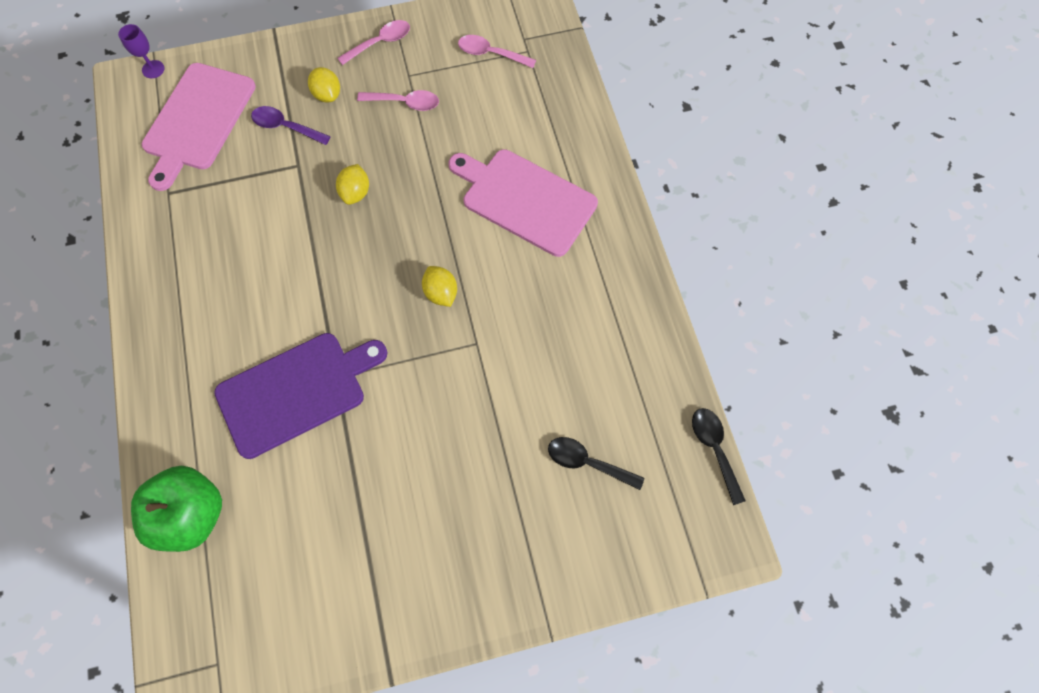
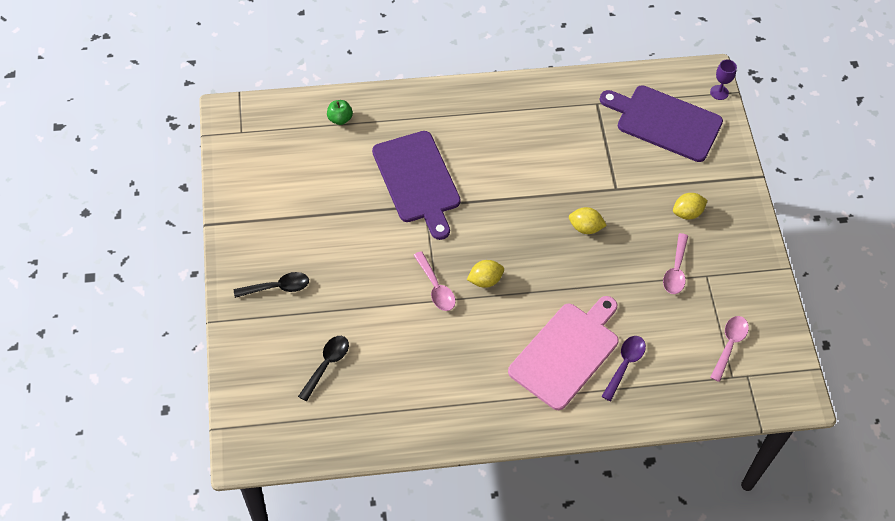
camera: 95 degrees right, 10 degrees down
green apple [131,466,222,552] -> green apple [327,100,353,125], size x0.47
pink cutting board [142,63,256,191] -> purple cutting board [599,85,723,162]
purple spoon [251,106,331,145] -> purple spoon moved to [601,336,646,401]
pink spoon [338,20,410,65] -> pink spoon moved to [414,251,456,311]
black spoon [692,408,746,505] -> black spoon moved to [234,272,309,298]

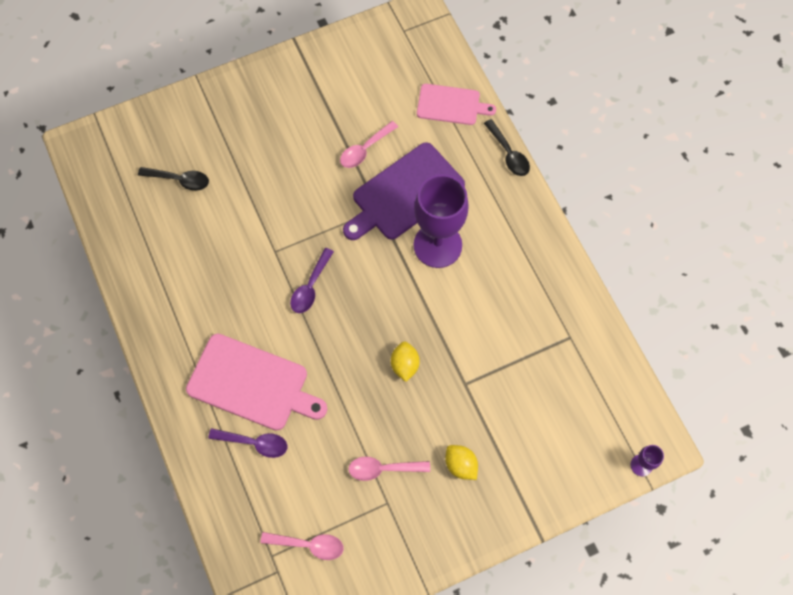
camera: 75 degrees right, 10 degrees up
black spoon [234,272,309,298] -> black spoon moved to [484,119,530,176]
green apple [327,100,353,125] -> pink cutting board [417,84,496,125]
pink spoon [414,251,456,311] -> pink spoon moved to [340,121,398,168]
yellow lemon [467,260,504,288] -> purple spoon [290,248,334,313]
purple cutting board [599,85,723,162] -> none
none -> purple goblet [414,174,469,268]

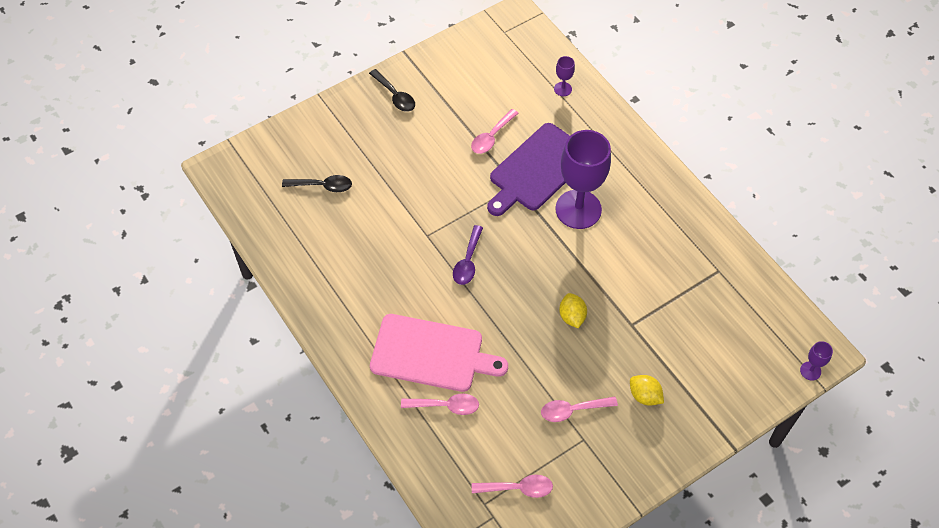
camera: 10 degrees left, 10 degrees down
purple spoon [208,428,288,458] -> pink spoon [401,394,479,415]
pink cutting board [417,84,496,125] -> purple goblet [554,56,575,96]
black spoon [484,119,530,176] -> black spoon moved to [369,69,415,112]

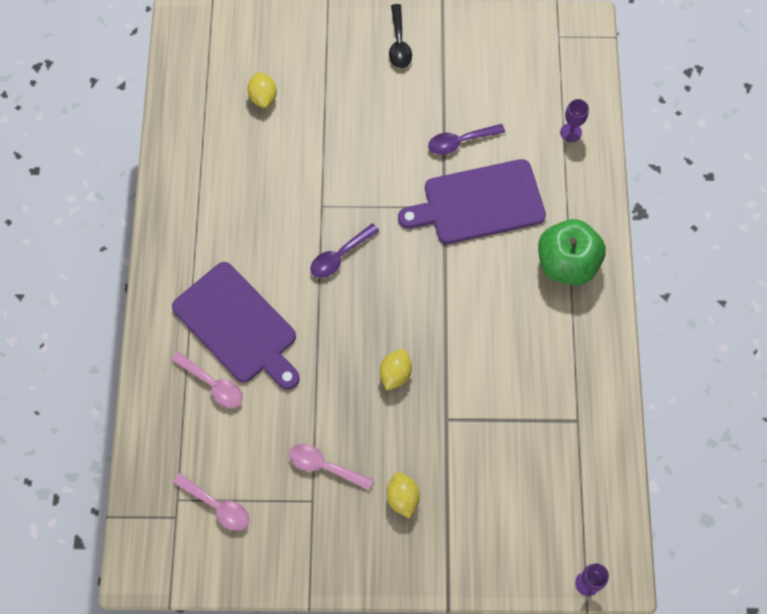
camera: 35 degrees right, 10 degrees up
black spoon [282,175,352,192] -> yellow lemon [247,71,277,108]
pink cutting board [370,314,508,392] -> purple cutting board [172,262,300,390]
pink spoon [471,109,519,154] -> purple spoon [428,124,505,155]
purple goblet [555,130,611,229] -> none
none -> green apple [538,219,606,285]

